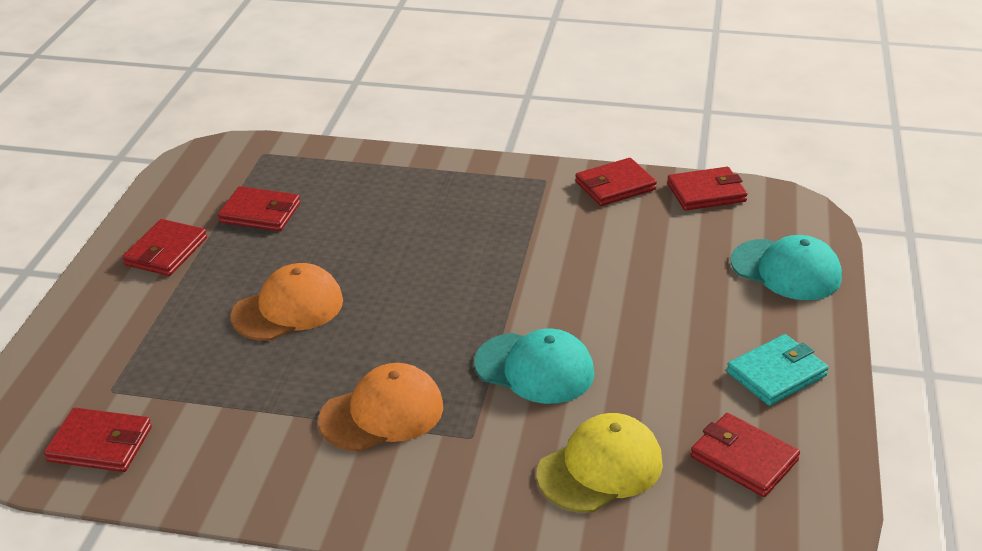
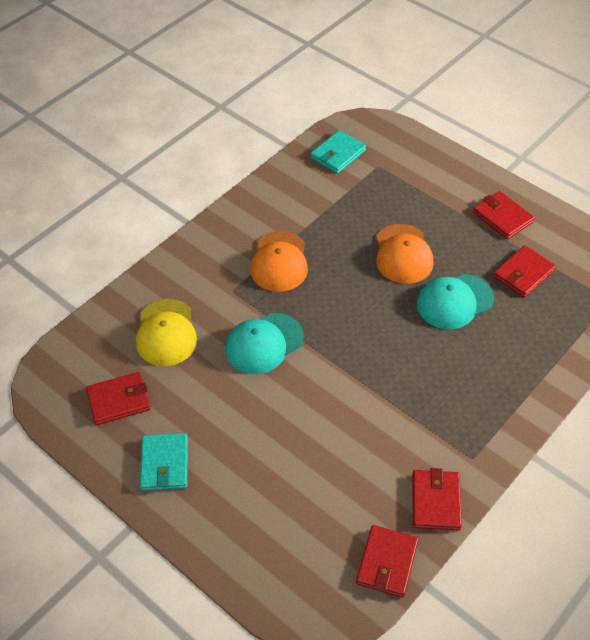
camera: 120 degrees right, 15 degrees up
red wallet [44,408,152,472] -> turquoise wallet [311,130,366,174]
turquoise cap [731,235,842,300] -> turquoise cap moved to [417,274,494,329]

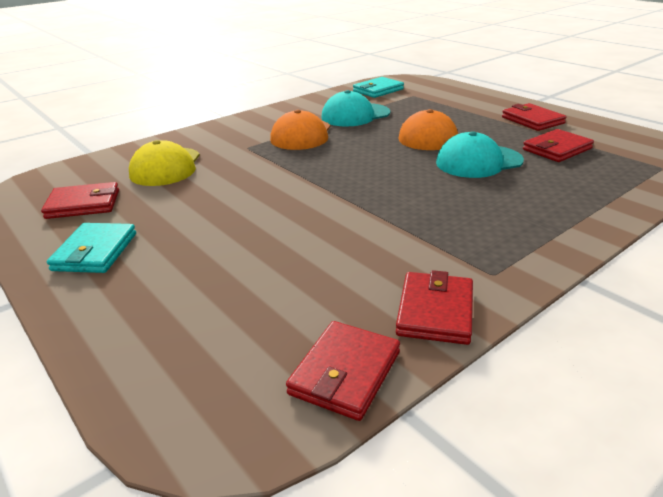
camera: 10 degrees right, 20 degrees down
turquoise cap [225,313,304,374] -> turquoise cap moved to [321,90,390,127]

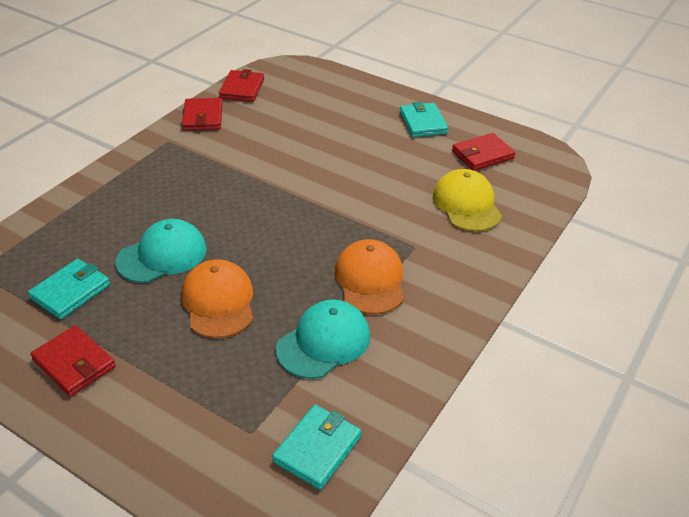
camera: 160 degrees right, 10 degrees up
red wallet [523,129,594,162] -> turquoise wallet [28,259,110,320]

